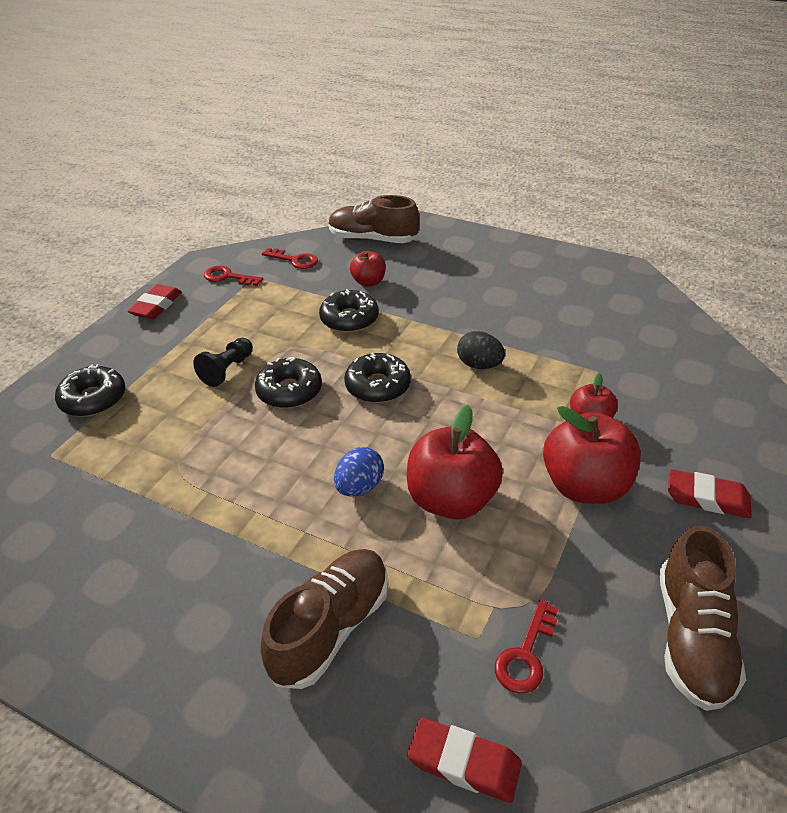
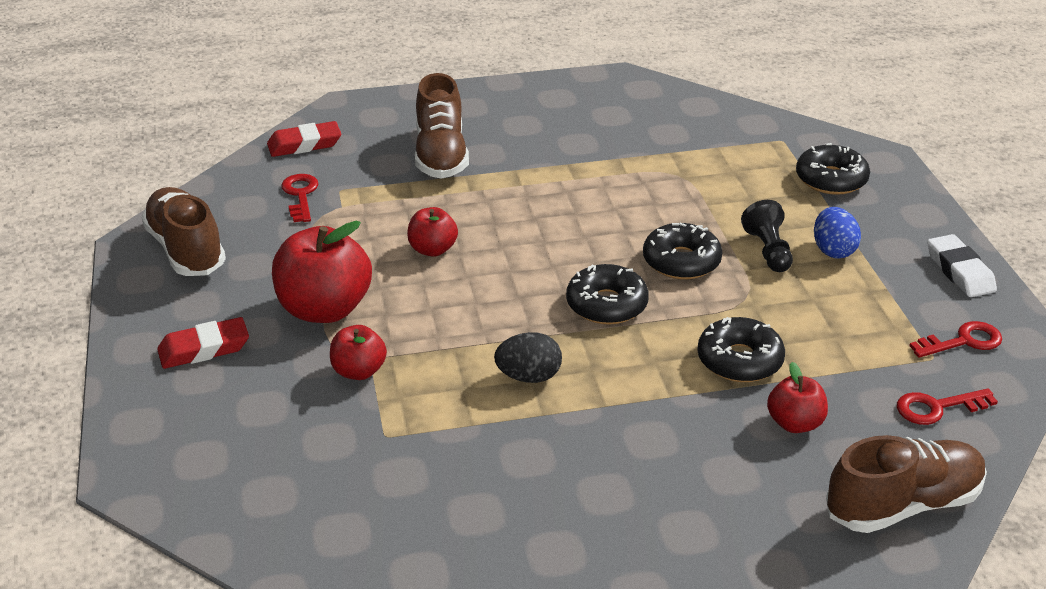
camera: 140 degrees right, 5 degrees down
red eraser [127,284,182,319] -> white eraser [927,234,997,297]
blue egg [334,447,384,497] -> blue egg moved to [814,207,861,259]
red apple [407,405,503,520] -> red apple [407,207,458,257], size x0.54

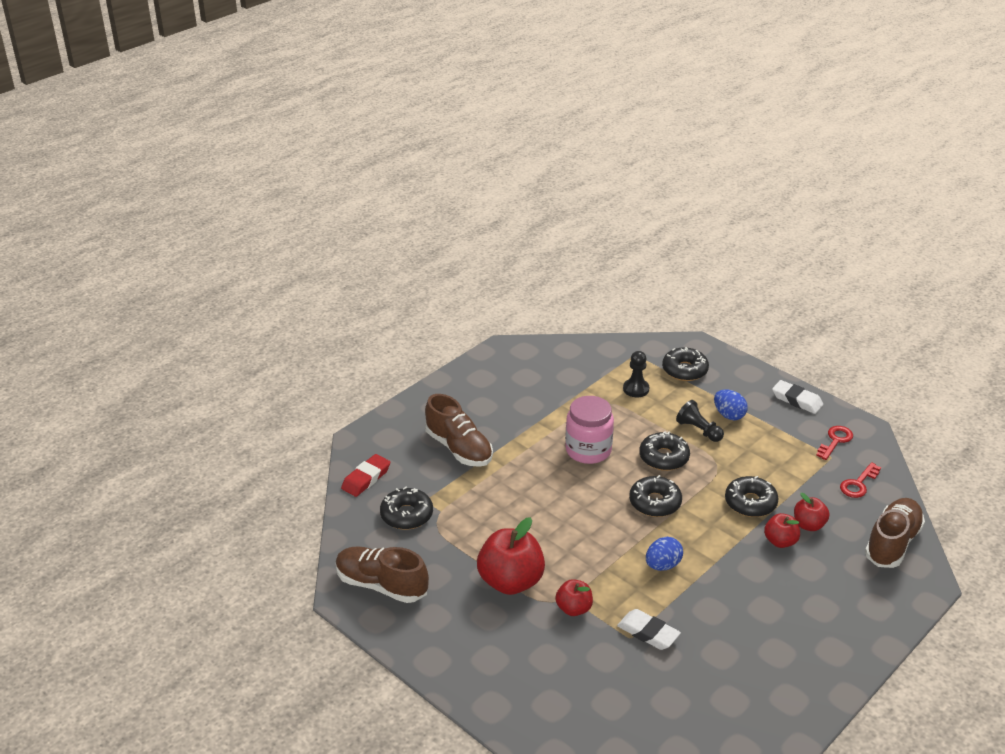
camera: 35 degrees left, 0 degrees up
red eraser [157,317,249,369] -> none
red key [281,174,318,222] -> black donut [380,487,433,530]
red apple [407,207,458,257] -> red apple moved to [764,513,800,548]
black egg [494,332,562,383] -> blue egg [646,537,683,571]
none -> pink jar [565,396,614,464]
none -> white eraser [617,609,681,650]
none -> black pawn [623,351,649,397]

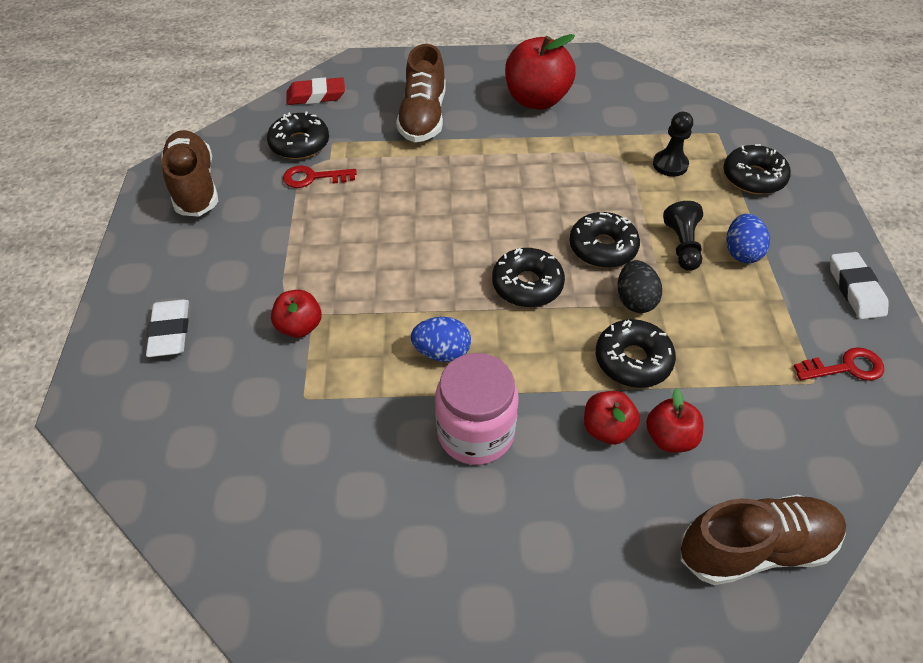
camera: 45 degrees right, 15 degrees up
red apple [477,517,545,595] -> red apple moved to [505,34,576,110]
pink jar [565,396,614,464] -> pink jar moved to [435,353,519,465]
white eraser [617,609,681,650] -> white eraser moved to [146,299,189,357]
red key [840,462,881,498] -> red key moved to [283,165,357,188]
none -> black egg [618,260,662,313]

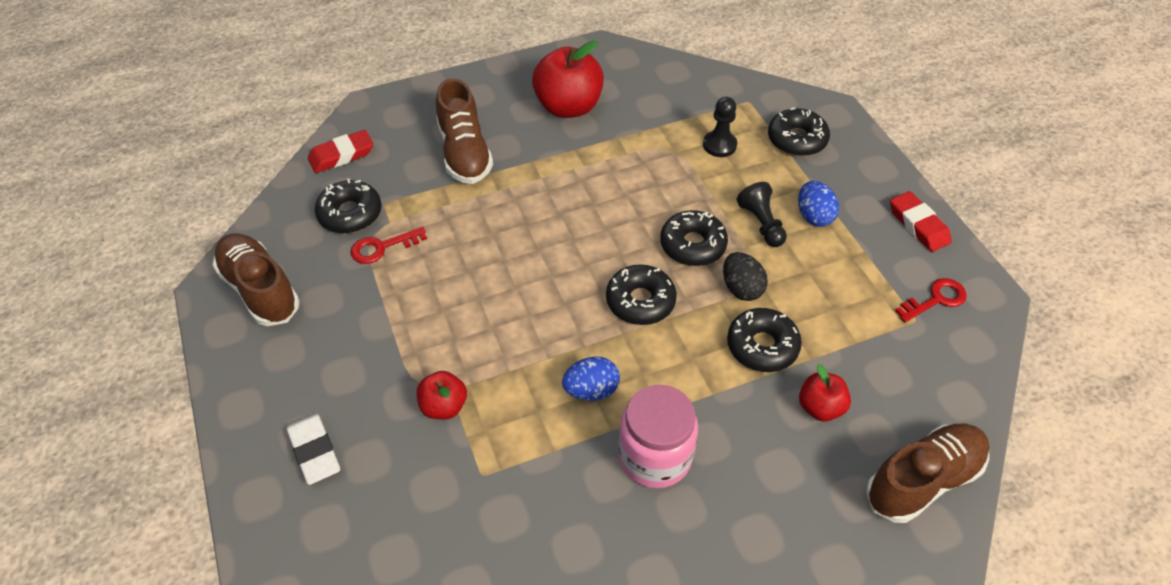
camera: 20 degrees left, 0 degrees up
red apple [584,391,640,445] -> none
white eraser [830,252,889,319] -> red eraser [890,191,952,252]

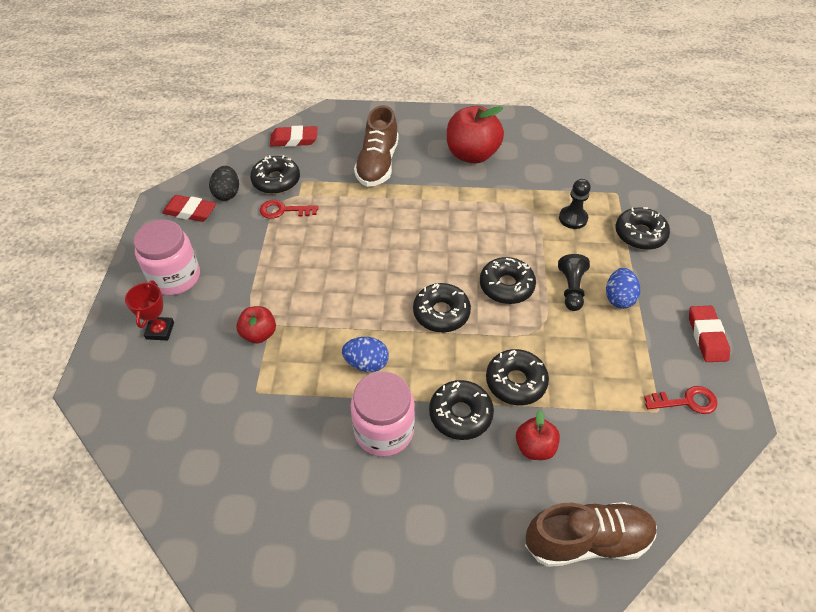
camera: 25 degrees right, 0 degrees up
brown shoe [212,233,300,326] -> red eraser [162,195,216,222]
white eraser [287,414,340,485] -> red trophy [125,281,174,341]
black egg [723,252,768,301] -> black egg moved to [209,166,239,201]
none -> pink jar [134,220,200,295]
none -> black donut [429,380,494,440]

